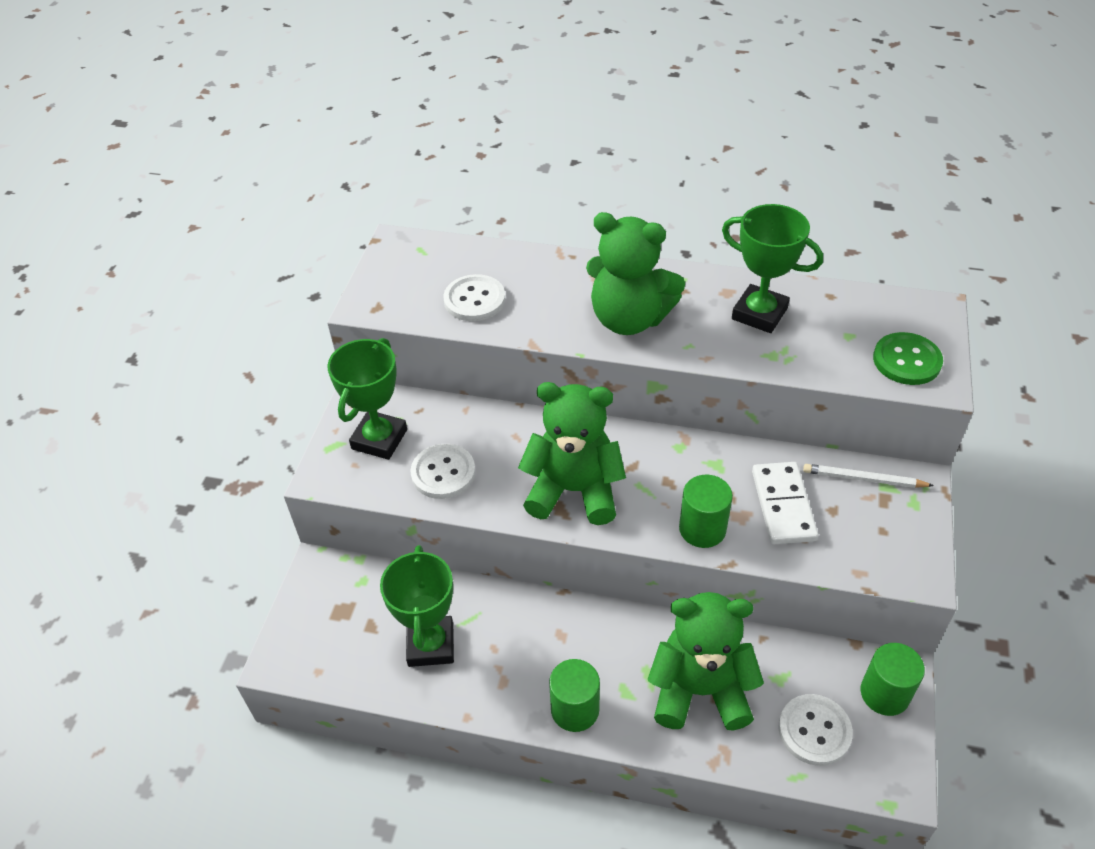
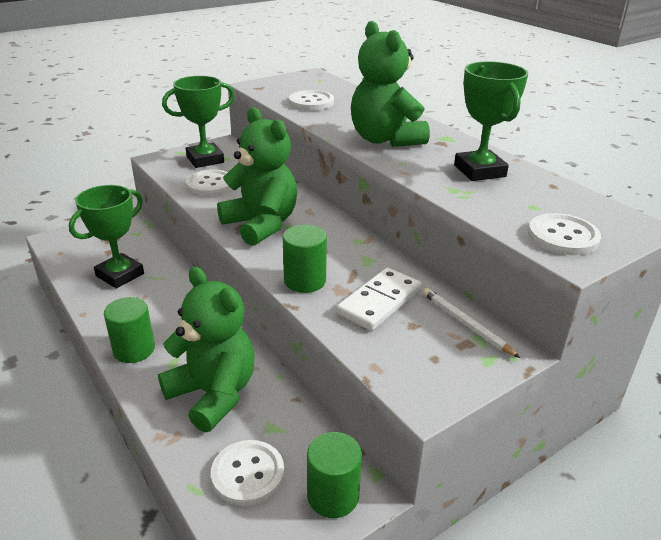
camera: 40 degrees right, 15 degrees down
green button [873,332,943,385] -> white button [528,213,601,255]

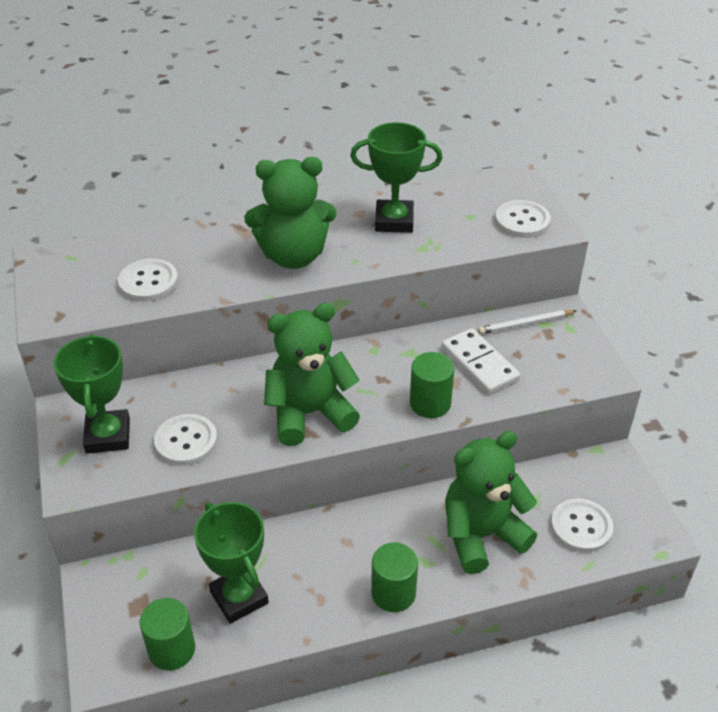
camera: 70 degrees left, 10 degrees up
green cylinder [307,432,362,518] -> green cylinder moved to [140,598,195,671]

